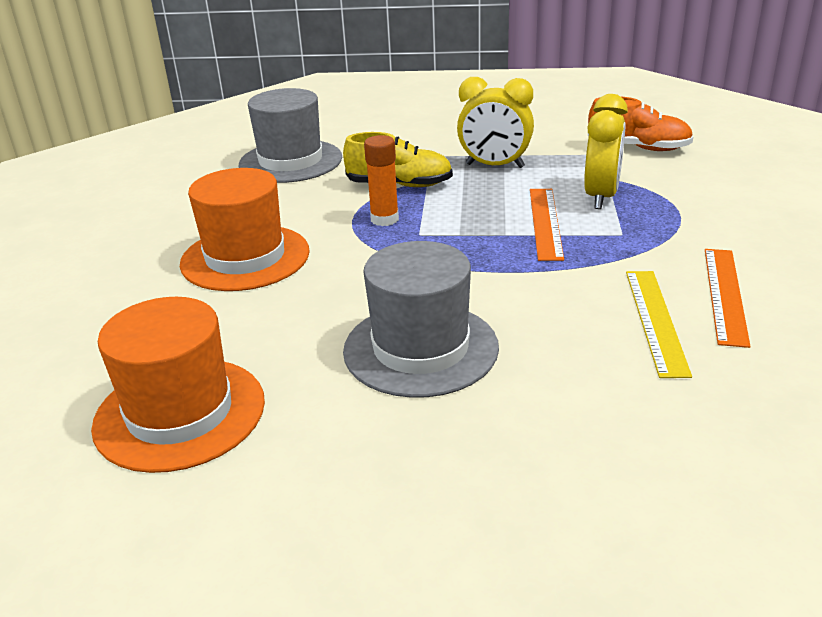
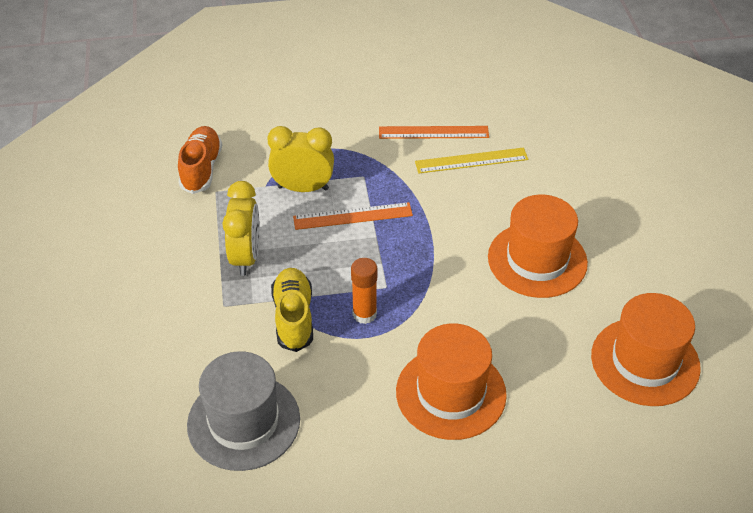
camera: 105 degrees left, 15 degrees up
grey hat [343,241,499,398] -> orange hat [488,195,588,298]

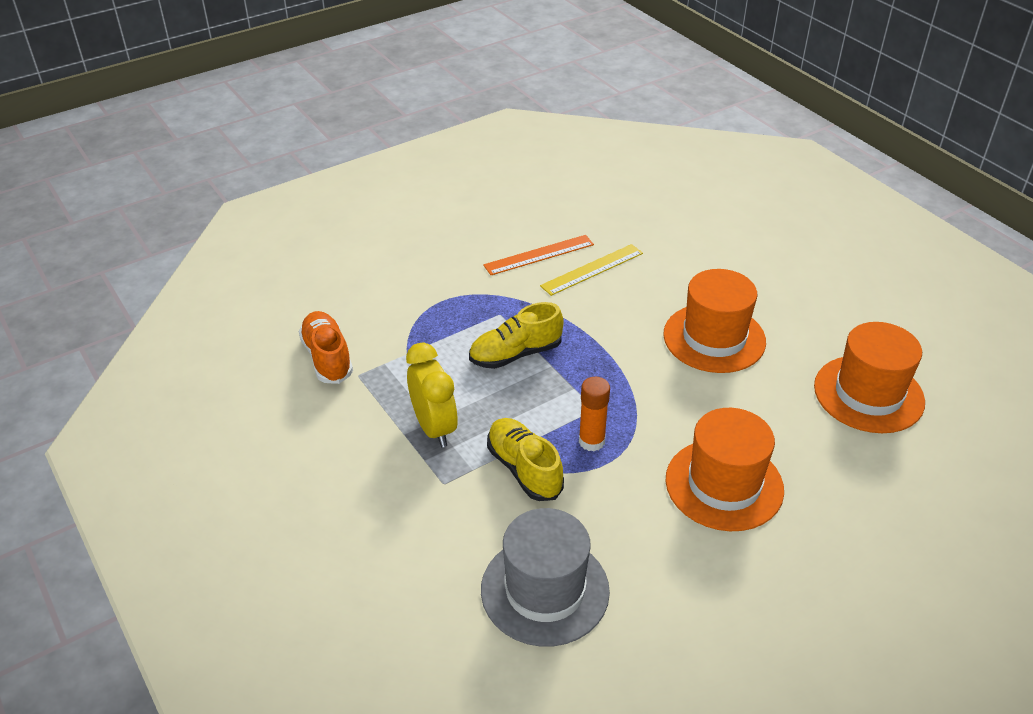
camera: 25 degrees left, 5 degrees down
yellow clock [267,126,334,192] -> none
orange ruler [293,202,413,230] -> yellow shoe [469,302,564,369]

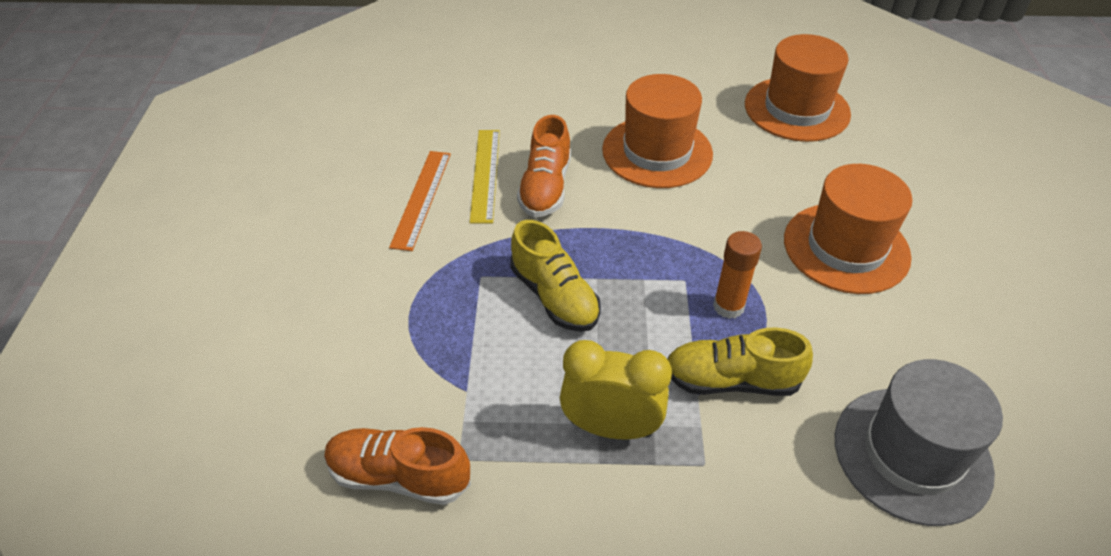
camera: 55 degrees left, 5 degrees up
yellow shoe [469,302,564,369] -> yellow shoe turned 45 degrees counterclockwise [510,220,601,332]
none -> orange shoe [517,115,571,217]

